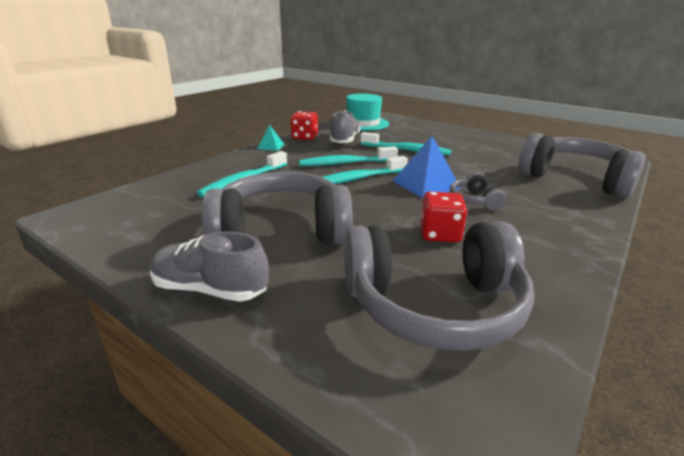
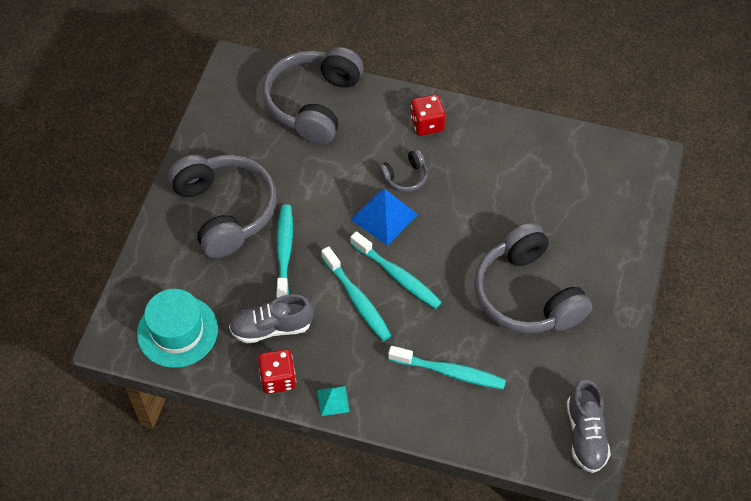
camera: 110 degrees left, 30 degrees up
grey shoe [150,232,269,302] -> grey shoe moved to [567,380,611,473]
grey headphones [344,221,534,351] -> grey headphones moved to [169,155,276,258]
red dice [420,191,467,243] -> red dice moved to [411,94,445,136]

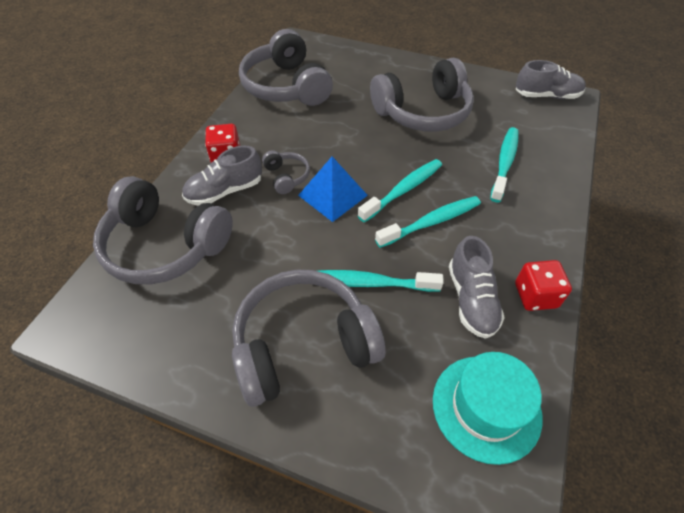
camera: 85 degrees left, 5 degrees down
turquoise pyramid [317,386,350,416] -> none
none -> grey shoe [182,146,262,206]
none -> grey headphones [239,29,333,106]

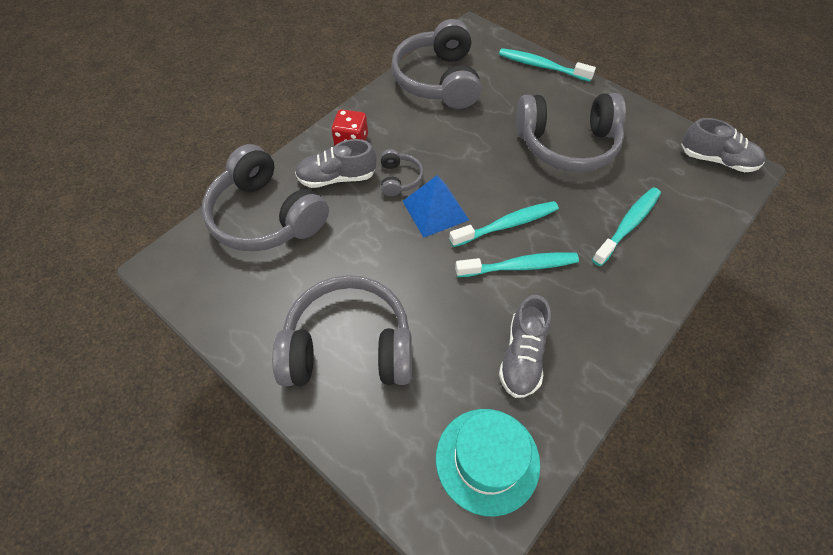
camera: 20 degrees right, 5 degrees up
turquoise toothbrush [319,270,444,292] -> turquoise toothbrush moved to [499,48,596,82]
red dice [515,260,572,311] -> none

